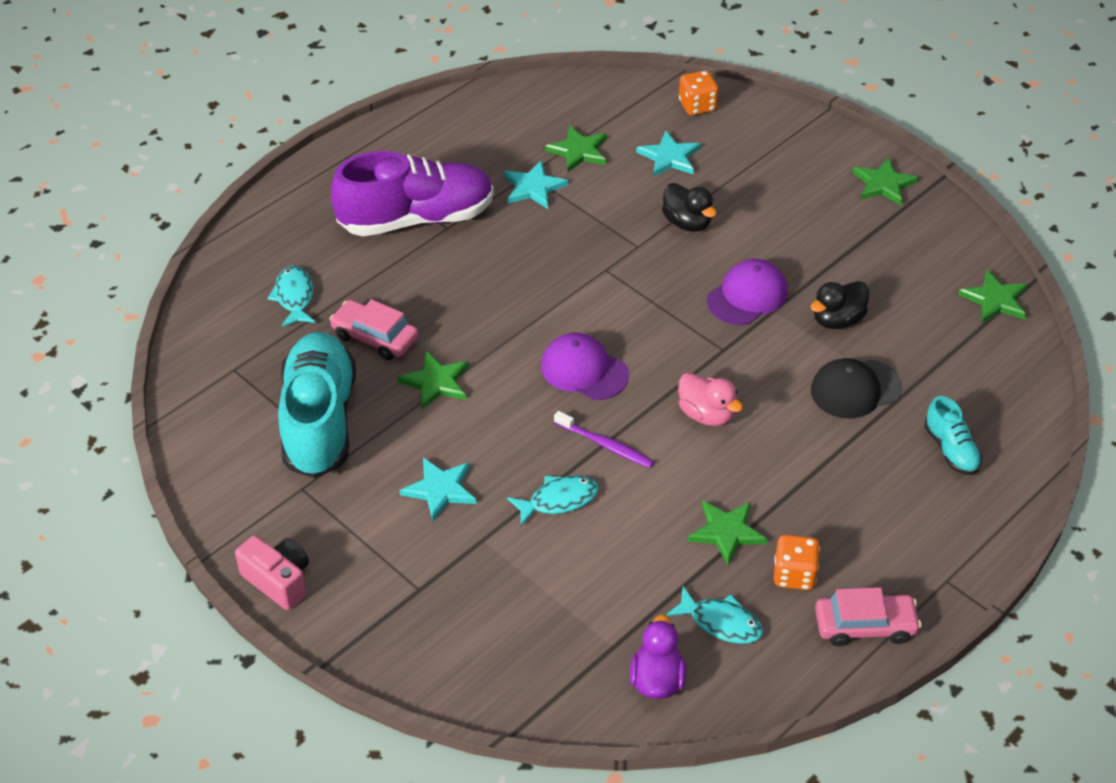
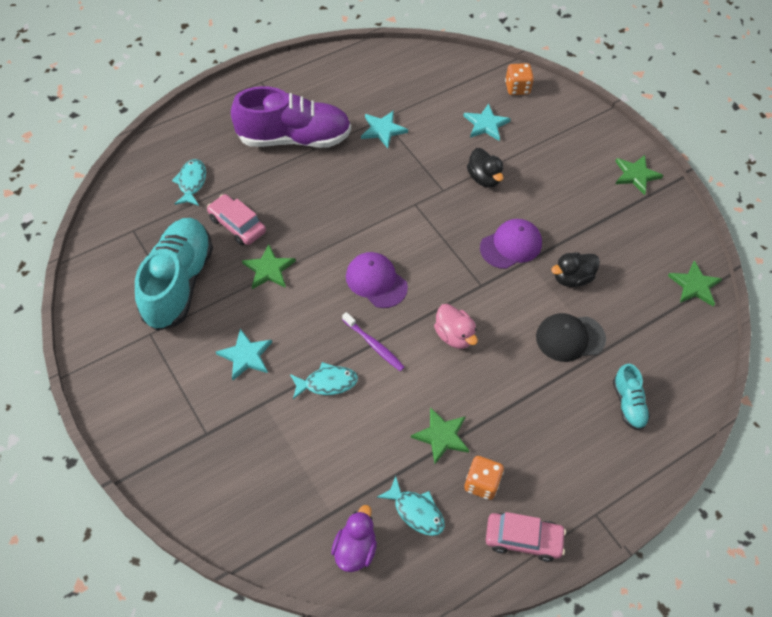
camera: 10 degrees right, 10 degrees up
pink camera [235,535,309,610] -> none
green star [545,125,607,172] -> none

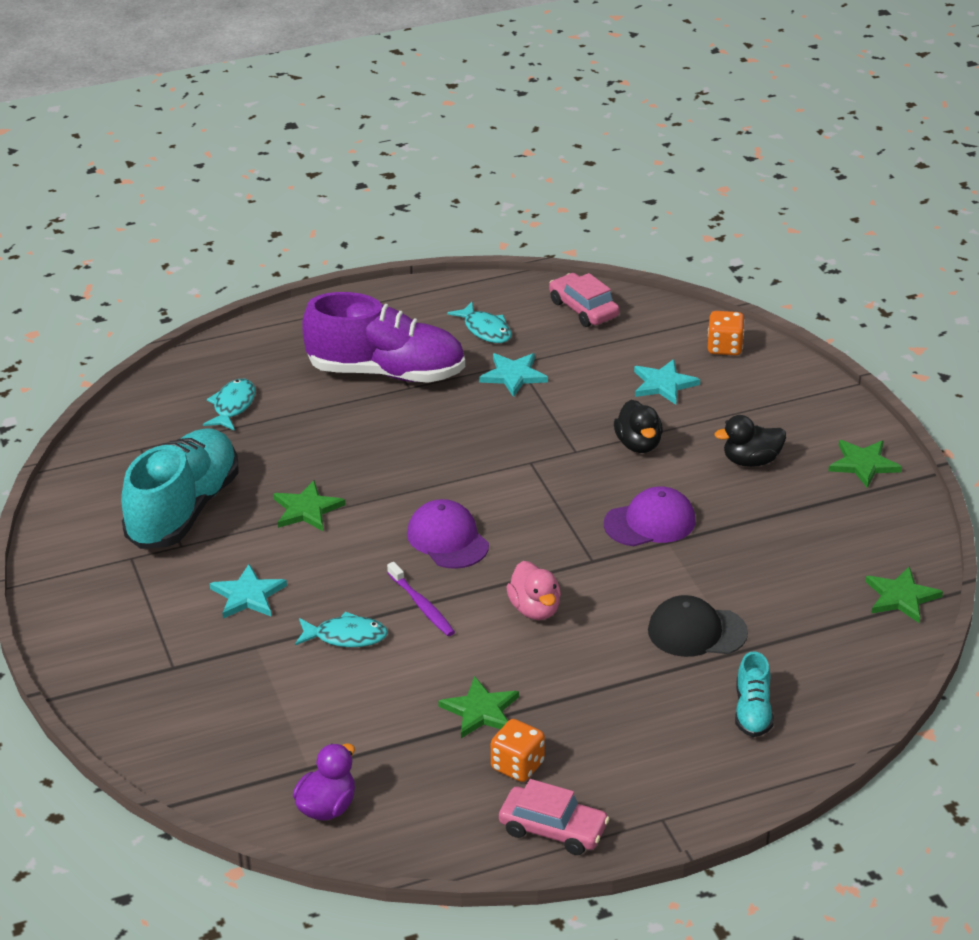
camera: 15 degrees right, 20 degrees down
pink car [207,194,266,245] -> pink car moved to [549,273,619,327]
turquoise fish [377,476,445,536] -> turquoise fish moved to [447,302,512,343]
black duck [551,252,600,287] -> black duck moved to [714,415,786,467]

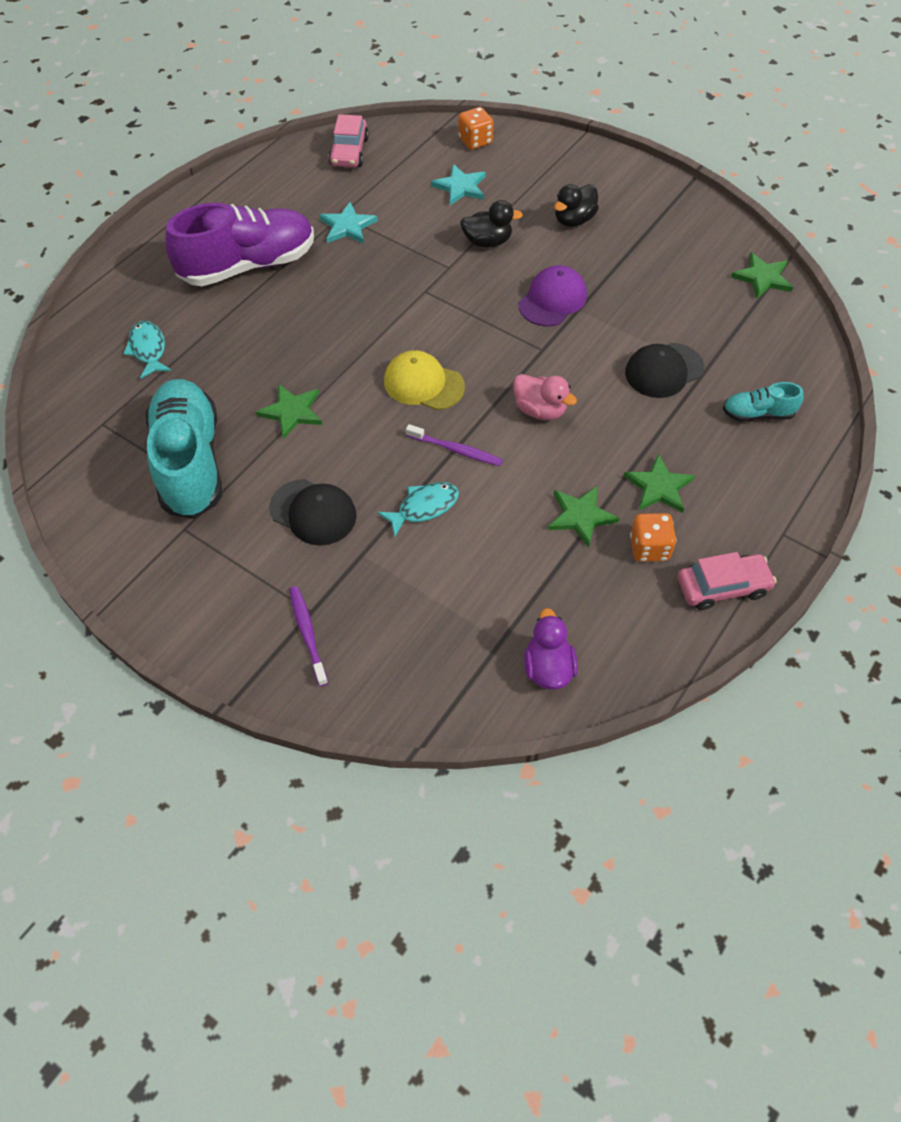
camera: 35 degrees left, 20 degrees up
turquoise star [210,564,287,618] -> black cap [269,479,357,546]
purple cap [407,499,489,569] -> yellow cap [384,350,465,410]
turquoise fish [447,302,512,343] -> none
pink car [549,273,619,327] -> pink car turned 105 degrees counterclockwise [328,114,369,168]
black duck [614,400,663,453] -> black duck turned 45 degrees counterclockwise [460,200,523,248]
turquoise shoe [735,651,774,737] -> turquoise shoe turned 120 degrees clockwise [723,382,804,422]
green star [829,440,902,488] -> green star moved to [623,454,695,513]
none -> purple toothbrush [289,586,328,686]

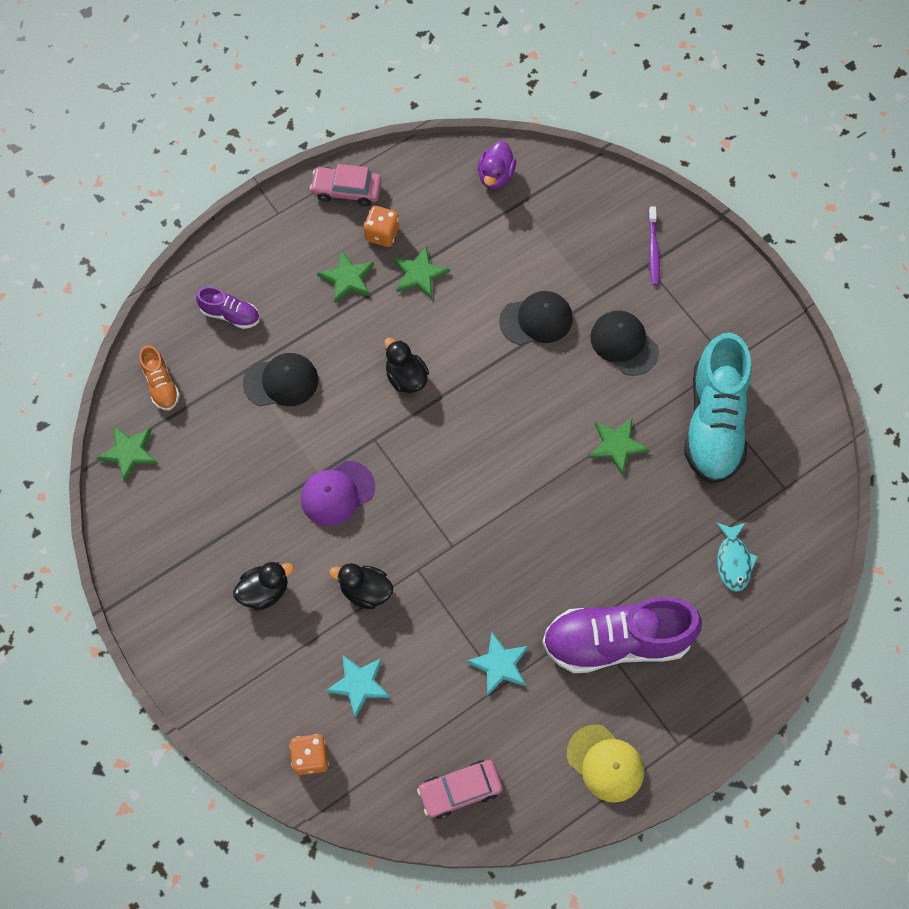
camera: 160 degrees left, 10 degrees up
pink car [328,114,369,168] -> pink car turned 135 degrees counterclockwise [417,760,503,819]
turquoise fish [377,482,459,537] -> black cap [499,291,573,345]
yellow cap [384,350,465,410] -> yellow cap moved to [567,724,644,803]
purple toothbrush [406,424,503,466] -> none
pink duck [513,374,577,420] -> black duck [384,338,429,393]
turquoise shoe [723,382,804,422] -> purple shoe [196,287,260,329]
none -> orange shoe [139,345,180,410]

